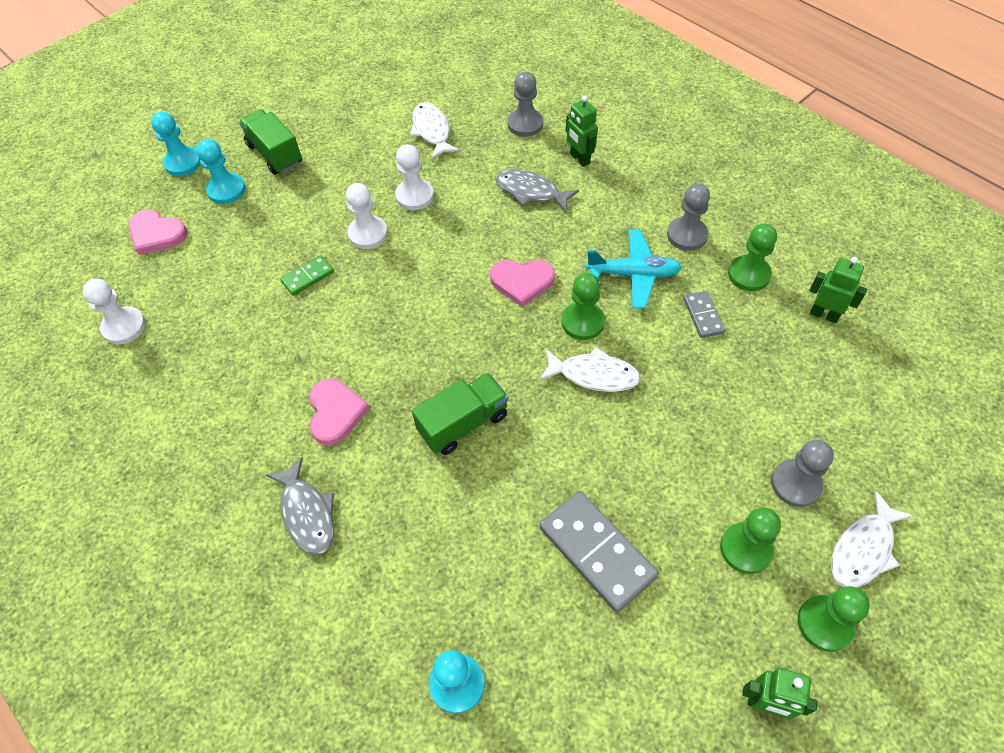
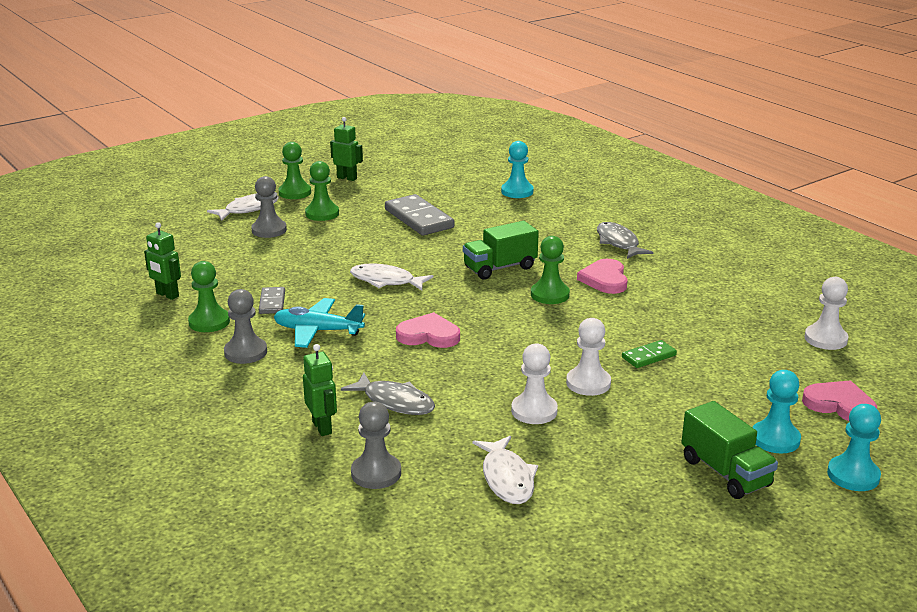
camera: 175 degrees left, 30 degrees down
green pawn [562,273,605,340] -> green pawn moved to [531,236,570,304]

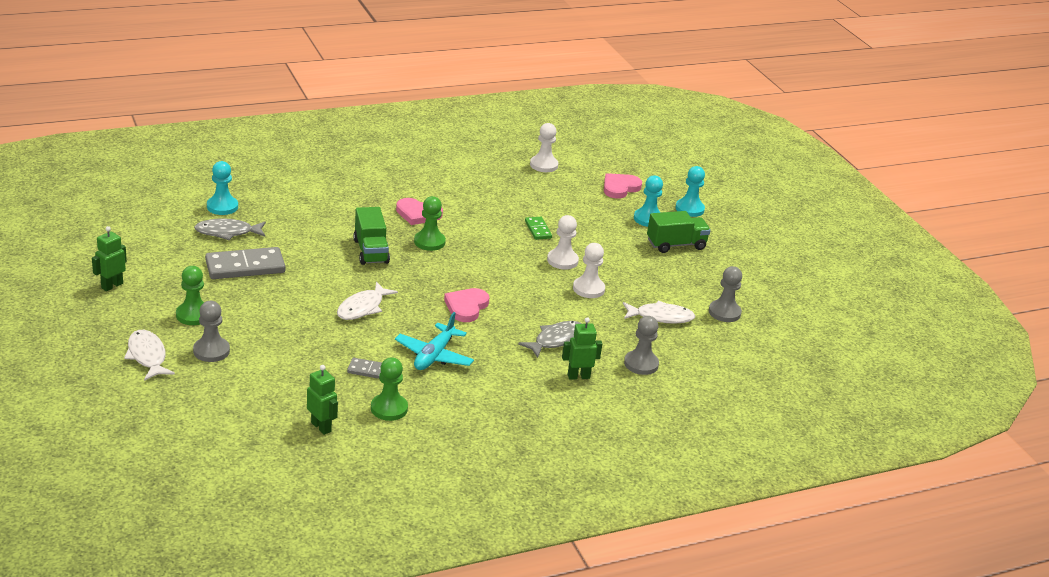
camera: 80 degrees left, 5 degrees up
green robot [144,222,181,300] -> green robot turned 90 degrees counterclockwise [307,365,338,435]
grey pawn [224,289,267,364] -> grey pawn moved to [709,266,742,322]
green pawn [279,142,311,199] -> none
grey fish [597,222,654,259] -> grey fish moved to [194,218,266,240]

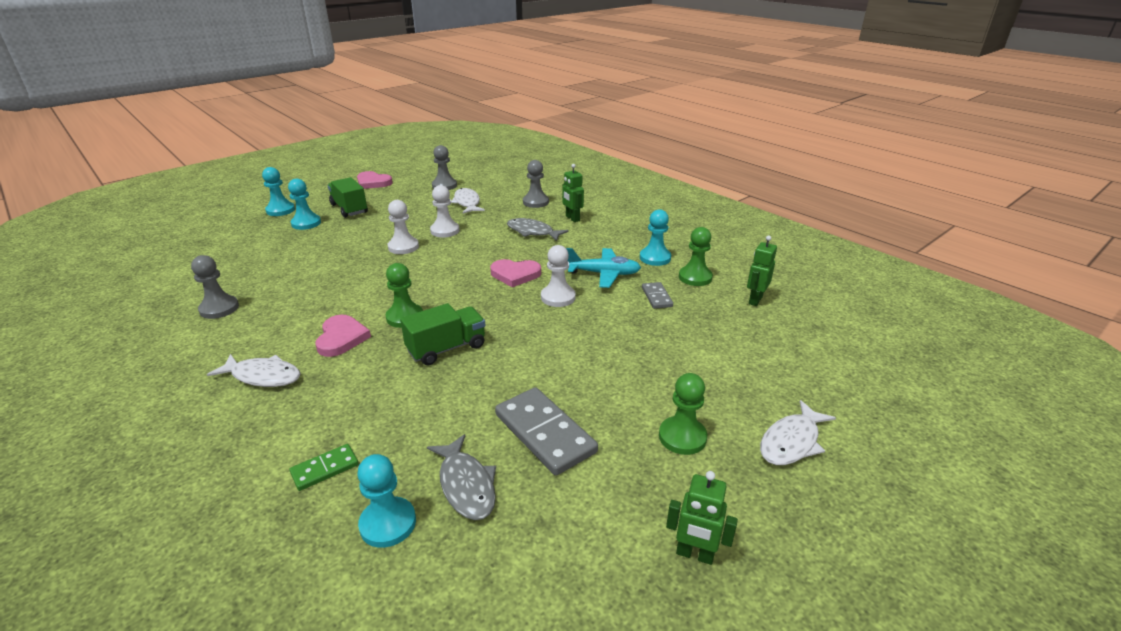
camera: 105 degrees left, 0 degrees up
grey pawn [193,301,230,362] -> grey pawn moved to [191,255,239,319]
white fish [337,281,398,320] -> white fish moved to [207,354,301,387]
green domino [525,217,552,240] -> green domino moved to [290,444,359,491]
white pawn [530,123,558,172] -> white pawn moved to [541,245,576,307]
pink heart [604,173,642,199] -> pink heart moved to [357,171,393,189]
none -> turquoise pawn [640,209,671,266]

